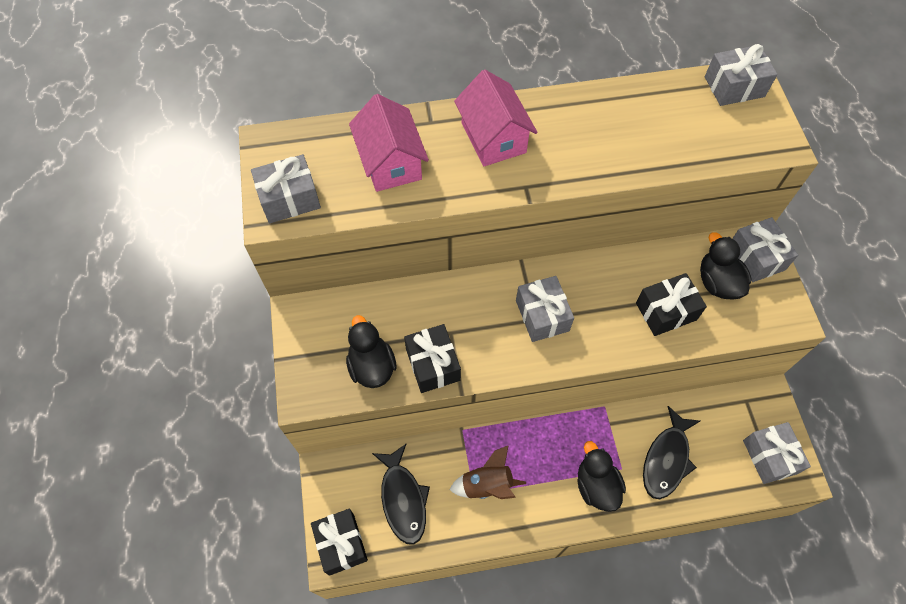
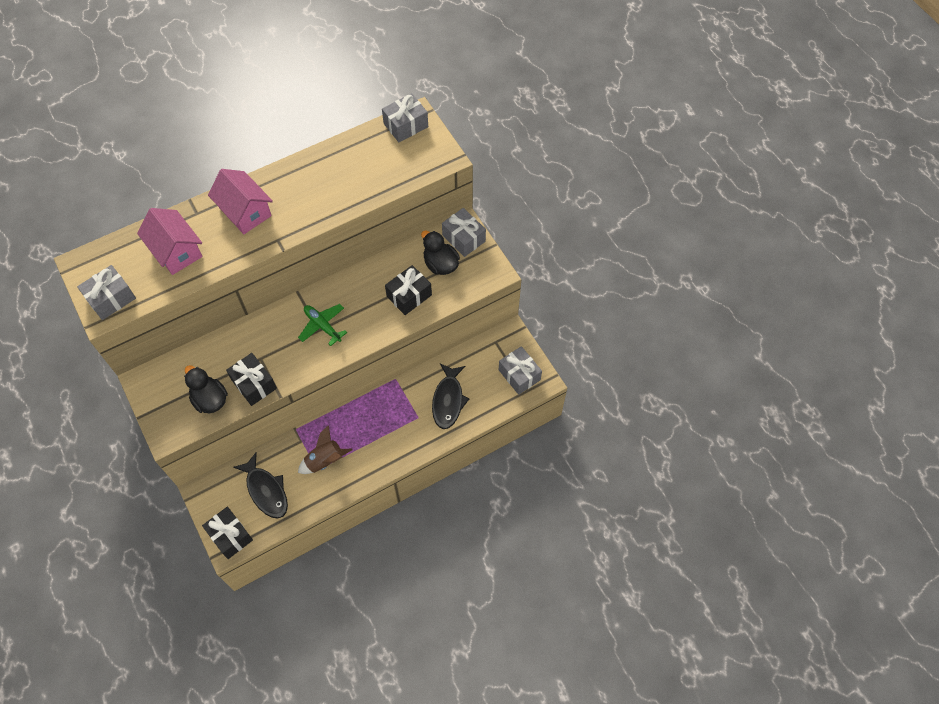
camera: 20 degrees left, 0 degrees up
grey gift [516,276,574,342] -> green plane [298,304,347,346]
black duck [577,441,626,512] -> none

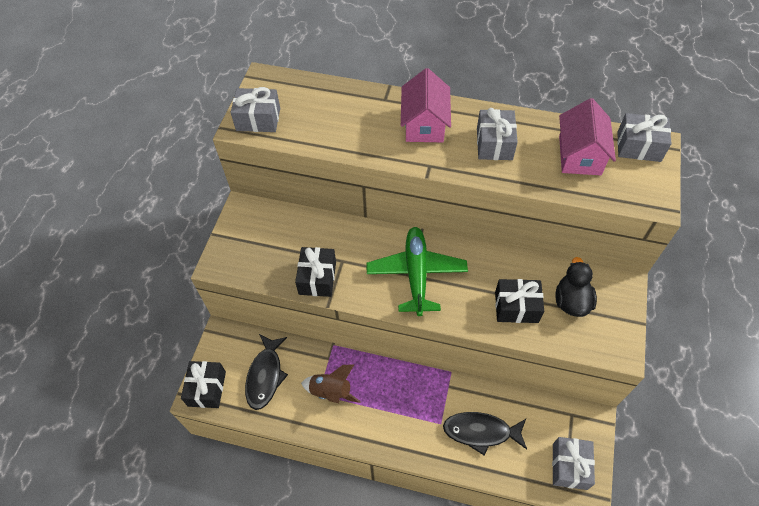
camera: 45 degrees right, 5 degrees down
pink house [137,208,203,275] -> pink house moved to [559,98,616,175]
black duck [184,365,228,414] -> none
green plane [298,304,347,346] -> green plane [367,227,468,316], size x1.64
black fish [432,363,469,429] -> black fish turned 45 degrees clockwise [443,412,527,455]
grey gift [442,208,486,257] -> grey gift moved to [477,108,518,160]

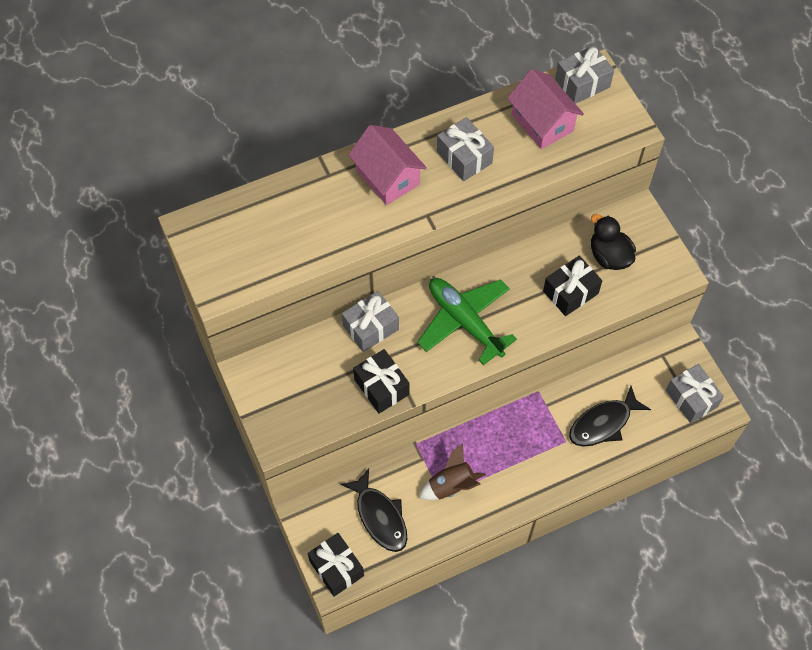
camera: 40 degrees left, 5 degrees up
grey gift [230,87,280,132] -> grey gift moved to [342,291,399,352]

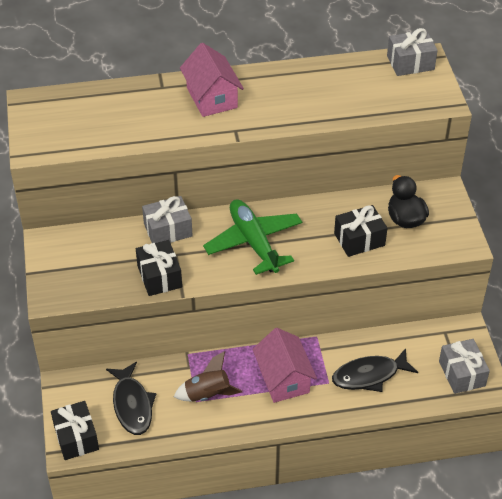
camera: 15 degrees right, 15 degrees down
grey gift [437,117,494,181] -> none
pink house [507,69,584,149] -> pink house moved to [252,328,317,403]

